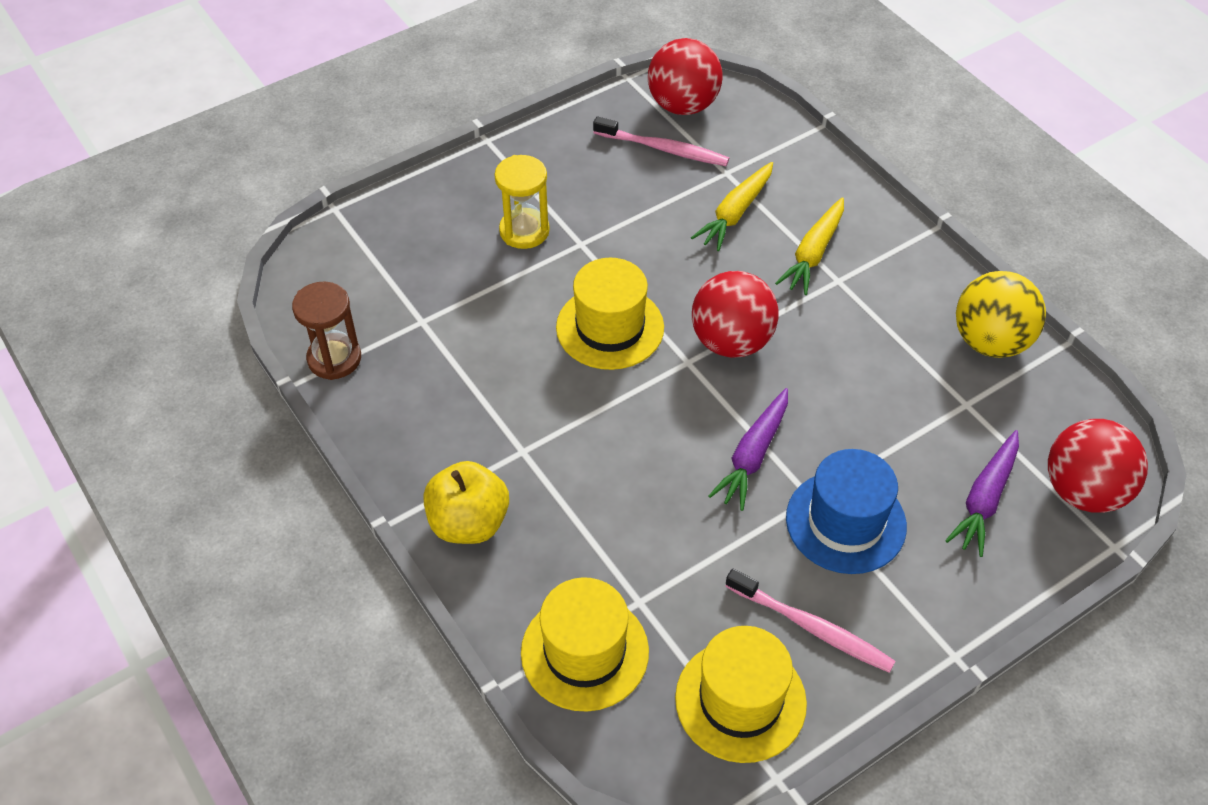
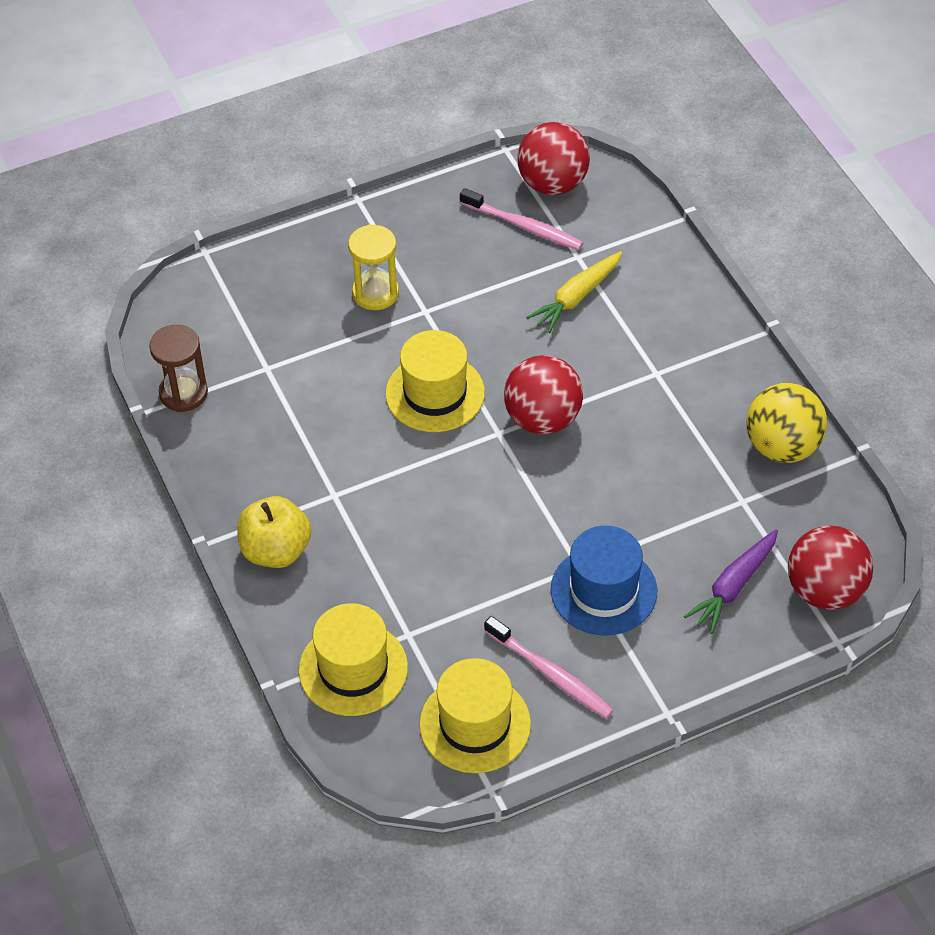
camera: 10 degrees right, 0 degrees up
purple carrot [708,388,788,511] -> none
yellow carrot [775,197,844,295] -> none

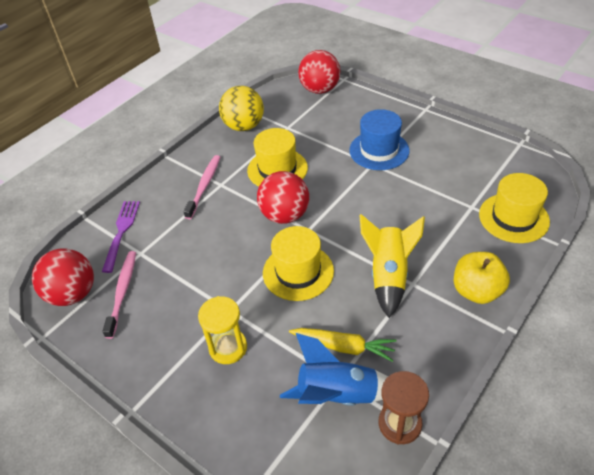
camera: 115 degrees left, 5 degrees down
yellow hat [419,658,531,773] -> yellow hat moved to [247,128,308,187]
pink toothbrush [484,616,614,719] -> pink toothbrush moved to [183,155,220,219]
yellow carrot [526,251,622,333] -> yellow carrot moved to [289,328,397,362]
purple carrot [684,529,778,634] -> none
none -> purple fork [102,201,140,273]
none -> blue rocket [280,333,388,406]
none -> yellow rocket [359,214,425,318]

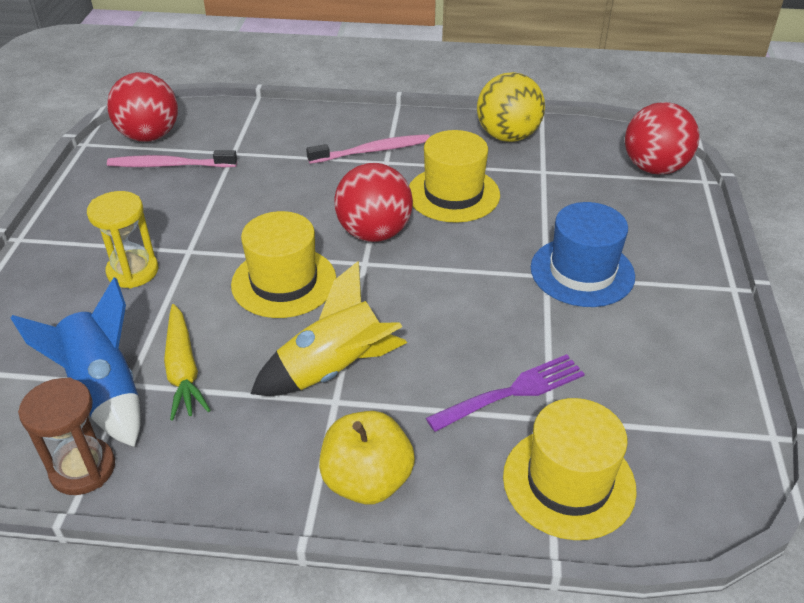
camera: 55 degrees right, 5 degrees down
purple fork [102,201,140,273] -> purple fork moved to [426,354,585,432]
pink toothbrush [102,251,136,339] -> pink toothbrush turned 150 degrees counterclockwise [107,150,237,167]

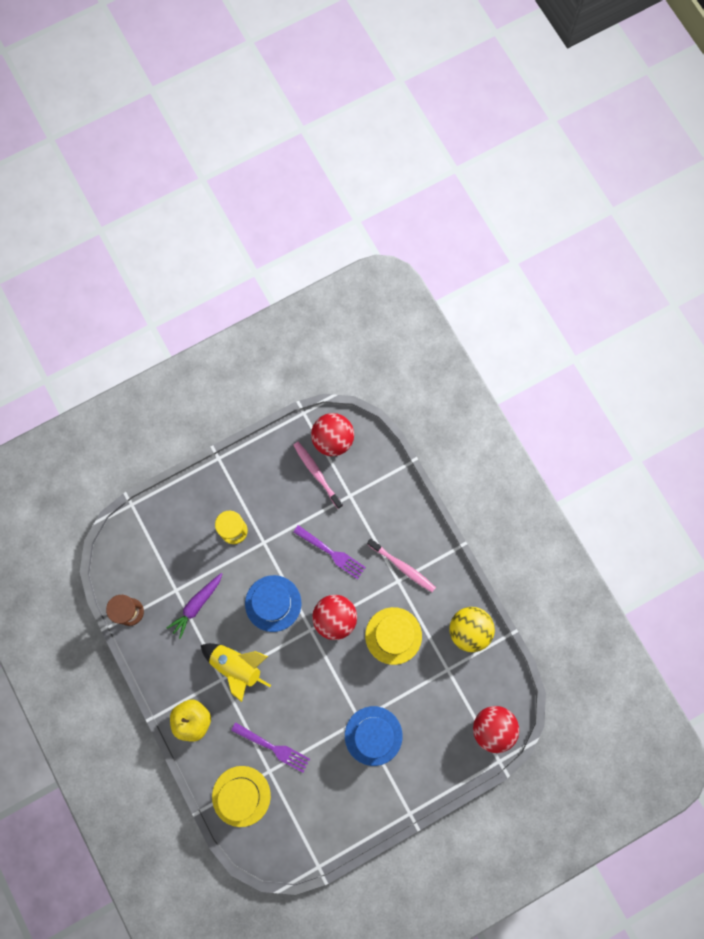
camera: 55 degrees right, 35 degrees up
blue rocket [11,277,141,447] -> none
yellow carrot [164,304,210,420] -> purple carrot [167,573,222,639]
yellow hat [231,211,336,318] -> blue hat [245,575,301,632]
none -> purple fork [293,525,366,579]

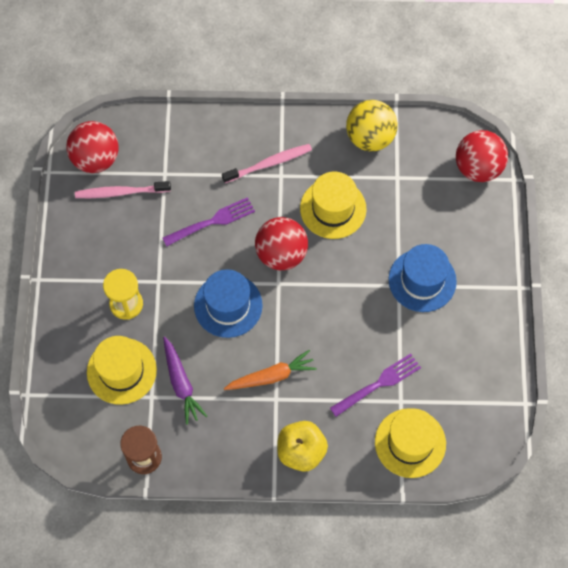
camera: 60 degrees left, 10 degrees down
yellow rocket [201,643,271,702] -> orange carrot [224,350,317,390]
none -> yellow hat [87,336,157,405]

